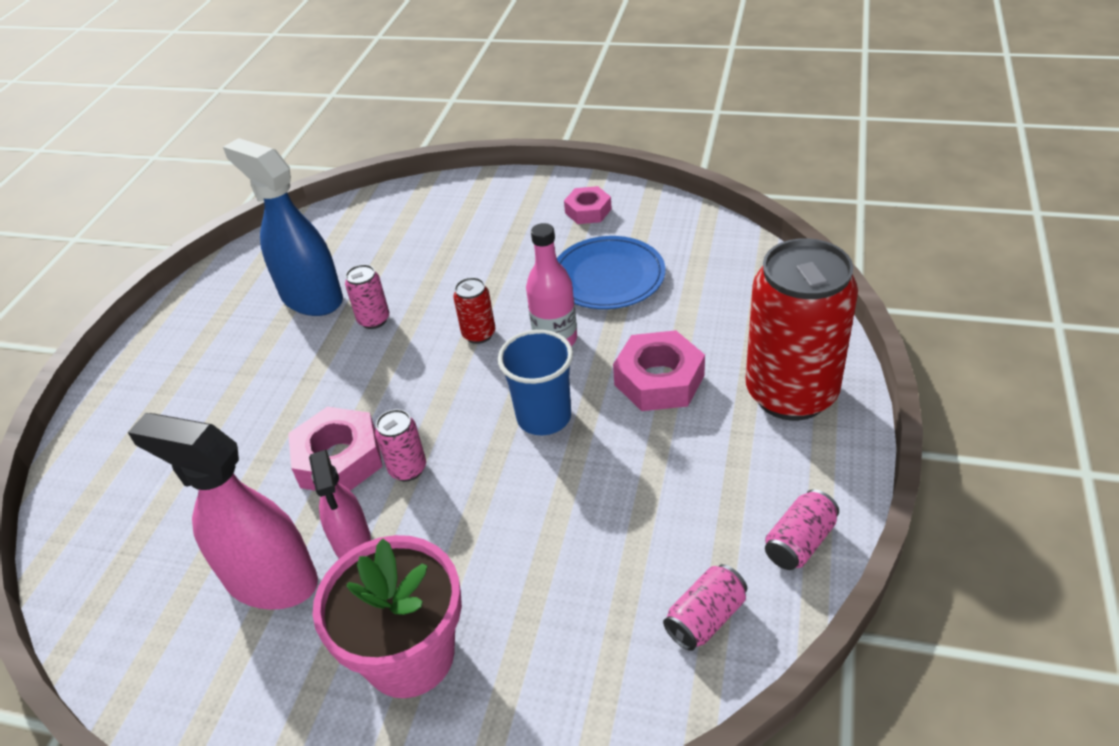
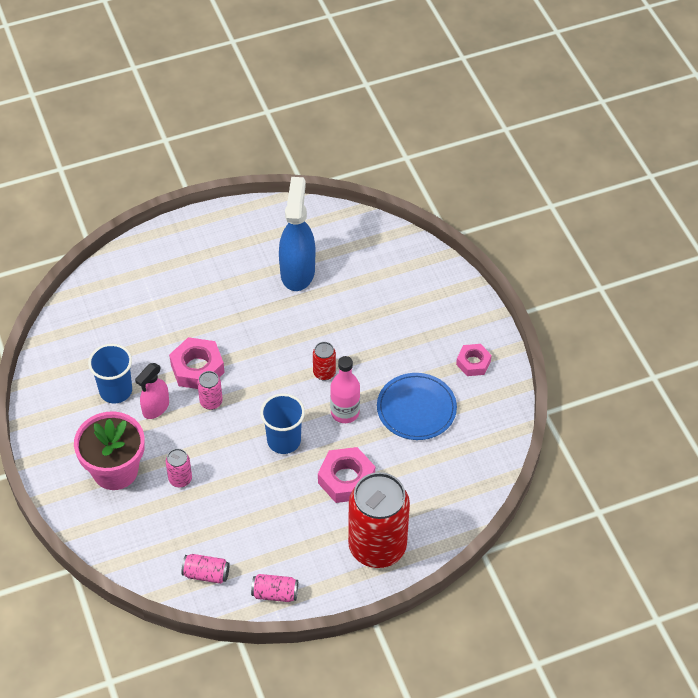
camera: 50 degrees right, 10 degrees up
pink spray bottle [128,413,318,610] -> blue cup [88,344,132,404]
pink can [345,264,389,329] -> pink can moved to [166,449,192,488]

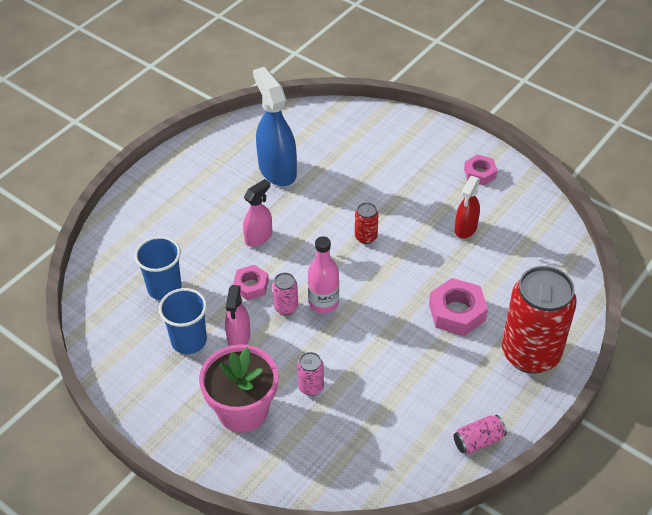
camera: 30 degrees left, 5 degrees down
pink nut [169,337,225,389] -> pink nut [233,265,269,300], size x0.63
pink can [181,554,230,584] -> none
blue cup [260,393,305,454] -> blue cup moved to [135,236,182,300]
pink bottle [330,356,360,423] -> pink bottle moved to [308,236,339,313]
blue plate [377,373,457,440] -> red spray bottle [455,176,480,239]
none -> pink spray bottle [243,179,272,247]

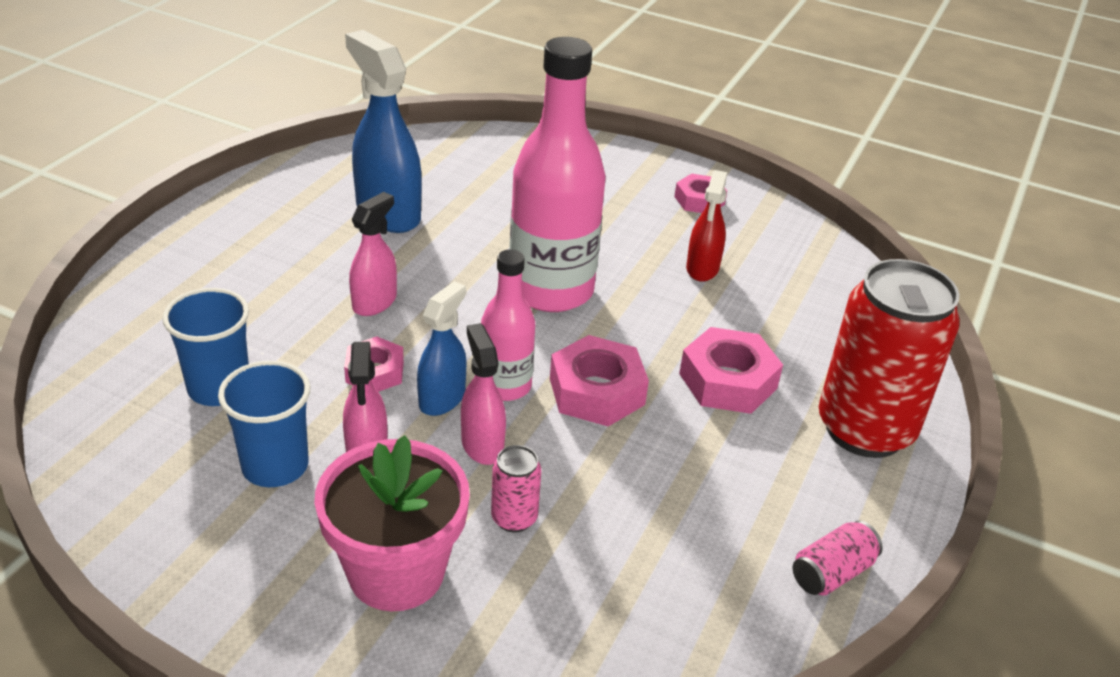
camera: 15 degrees left, 10 degrees down
pink can [272,272,298,315] -> blue spray bottle [417,281,466,416]
red can [355,202,378,244] -> pink bottle [509,37,606,312]
none -> pink spray bottle [461,323,506,465]
none -> pink nut [550,335,649,426]

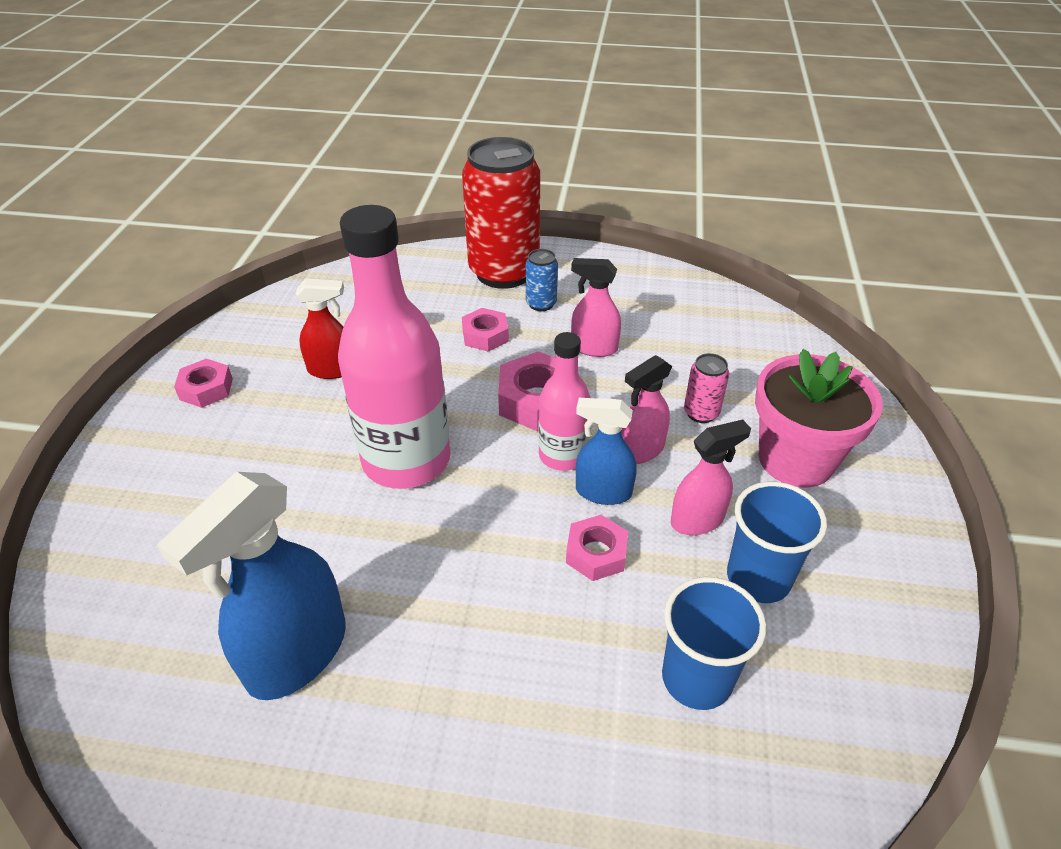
camera: 105 degrees left, 5 degrees up
pink spray bottle [349,192,397,316] -> pink spray bottle moved to [571,258,621,357]
pink nut [679,327,783,414] -> pink nut [462,308,509,352], size x0.63
pink can [793,521,883,596] -> none
none -> blue can [526,249,558,311]

